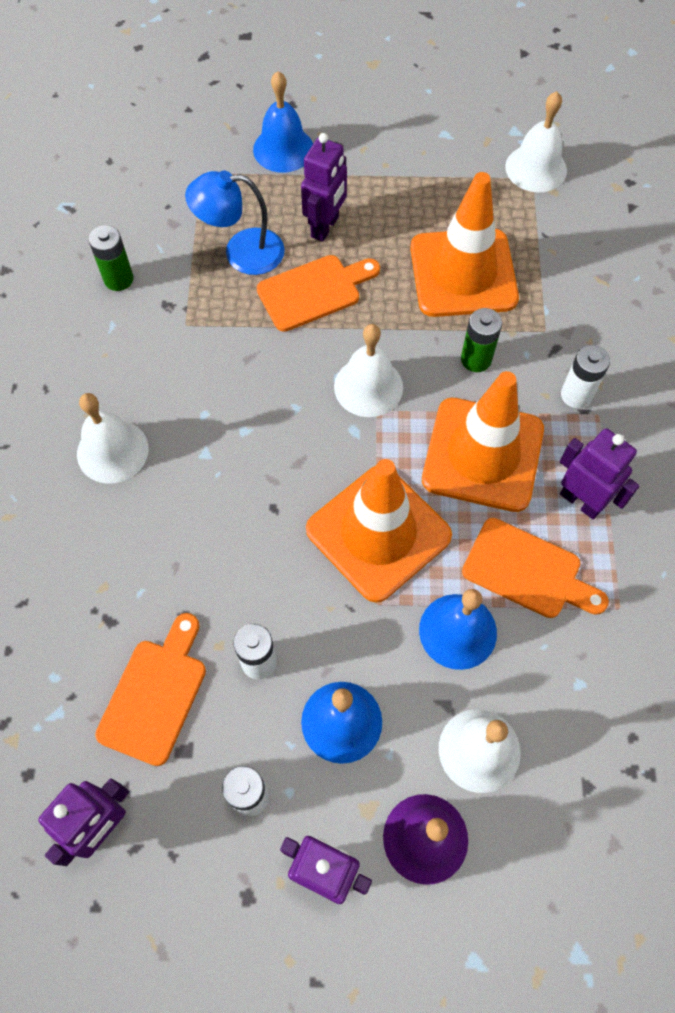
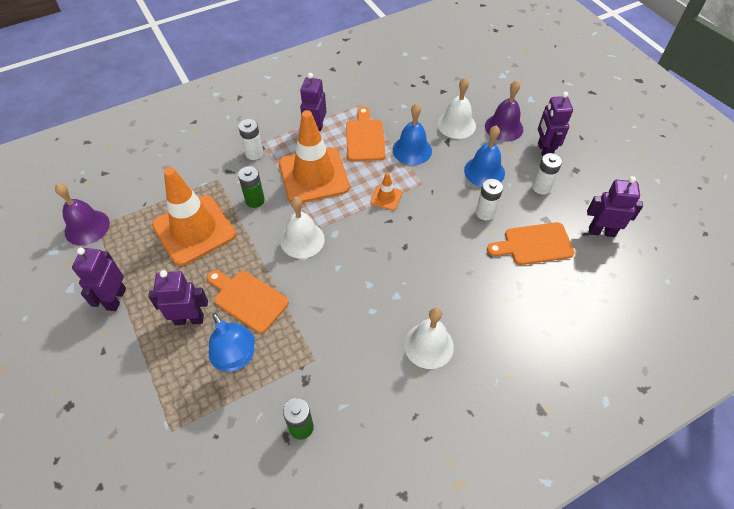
camera: 120 degrees left, 10 degrees down
blue bell [253,71,313,173] -> none
orange traffic cone [306,459,452,603] -> orange traffic cone [370,172,402,211], size x0.43
white bell [505,91,567,192] -> purple bell [55,184,110,246]
none -> purple robot [72,248,126,311]

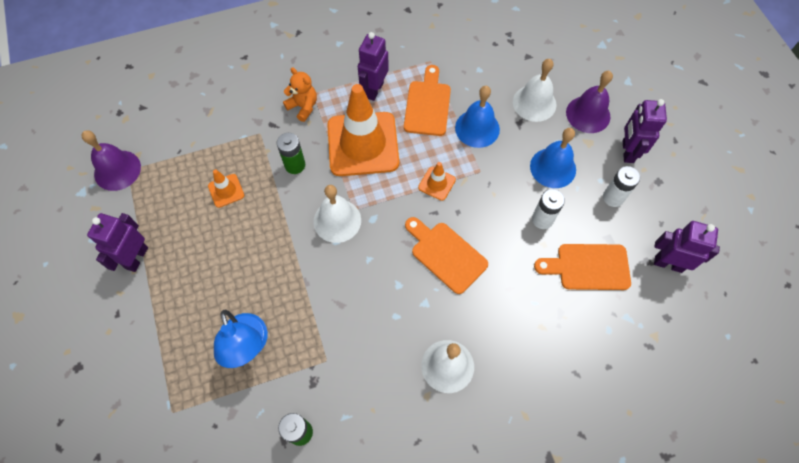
camera: 10 degrees right, 10 degrees up
purple robot [148,270,208,325] -> none
orange traffic cone [152,167,236,266] -> orange traffic cone [208,169,244,208], size x0.43
orange cutting board [207,270,289,333] -> orange cutting board moved to [405,217,488,294]
white battery [238,119,263,160] -> orange teddy bear [283,67,317,122]

